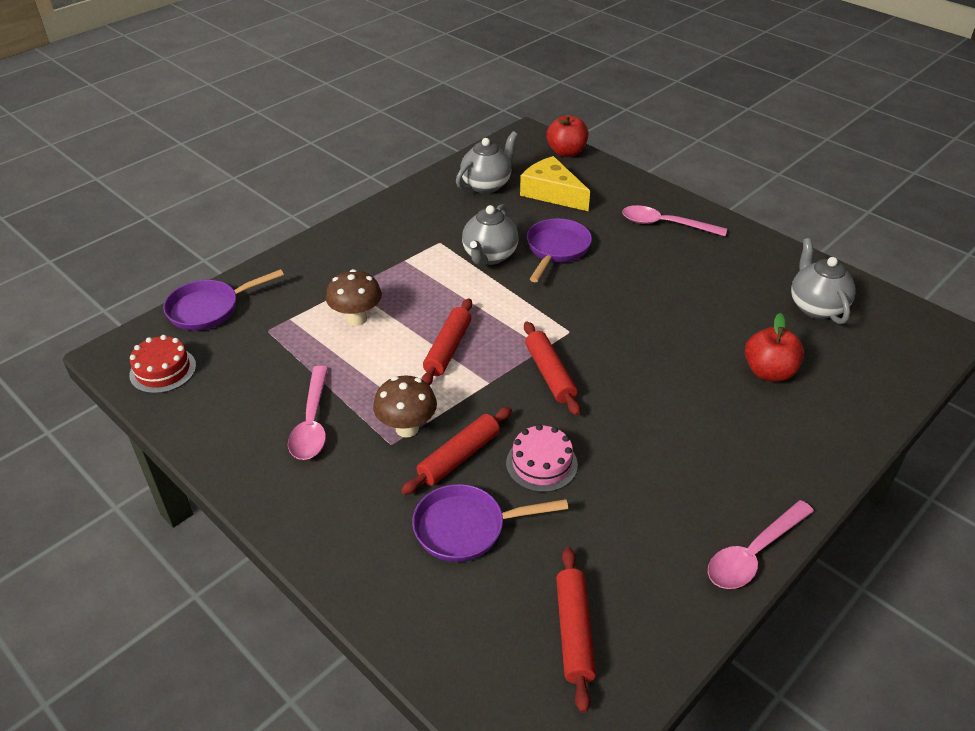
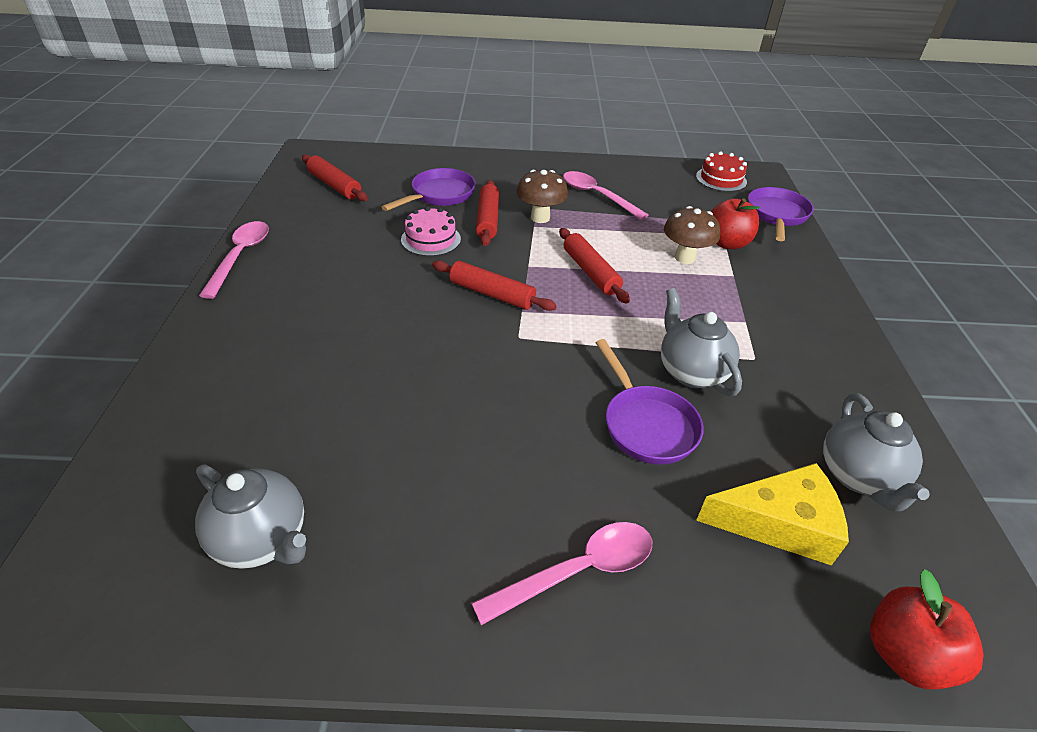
camera: 135 degrees right, 0 degrees up
red apple [745,313,804,382] -> red apple moved to [711,198,760,249]

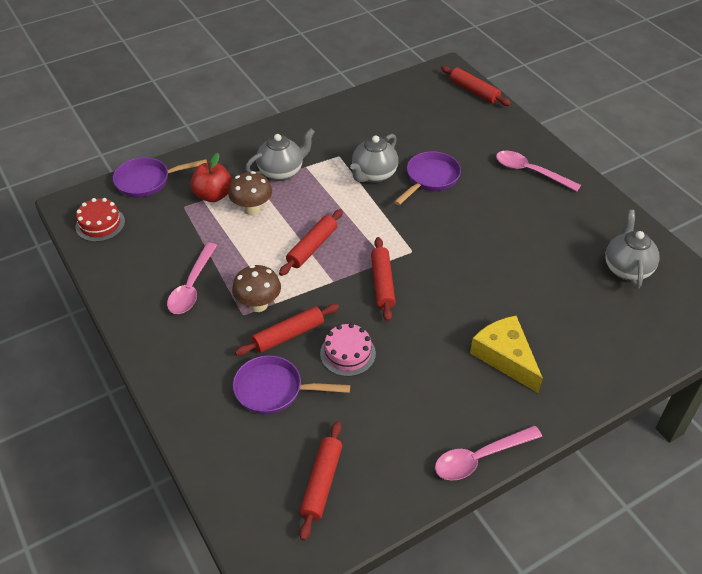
camera: 120 degrees left, 5 degrees up
yellow cheese [696,463,849,566] -> yellow cheese moved to [470,316,543,393]
grey teapot [823,393,930,511] -> grey teapot moved to [245,128,315,181]
red apple [870,569,984,689] -> red rolling pin [441,66,511,106]

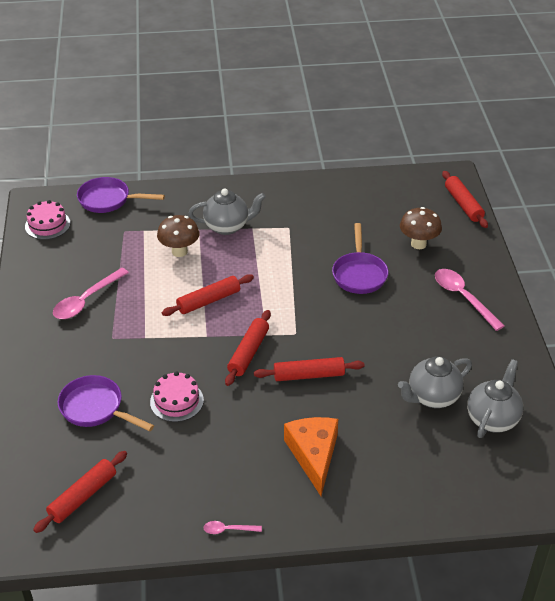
camera: 25 degrees right, 5 degrees down
red cake [76,198,125,242] -> pink cake [25,200,70,240]
red apple [191,153,232,202] -> none
brown mushroom [232,265,281,312] -> brown mushroom moved to [400,207,442,249]
red rolling pin [235,304,339,356] -> red rolling pin moved to [254,357,364,381]
grey teapot [350,134,398,183] -> grey teapot moved to [398,356,472,408]
purple pan [394,151,461,205] -> purple pan turned 120 degrees clockwise [332,223,388,294]
pink spoon [435,426,542,481] -> pink spoon [204,521,262,534], size x0.50
yellow cheese [470,316,543,393] -> orange cheese [284,417,338,496]

